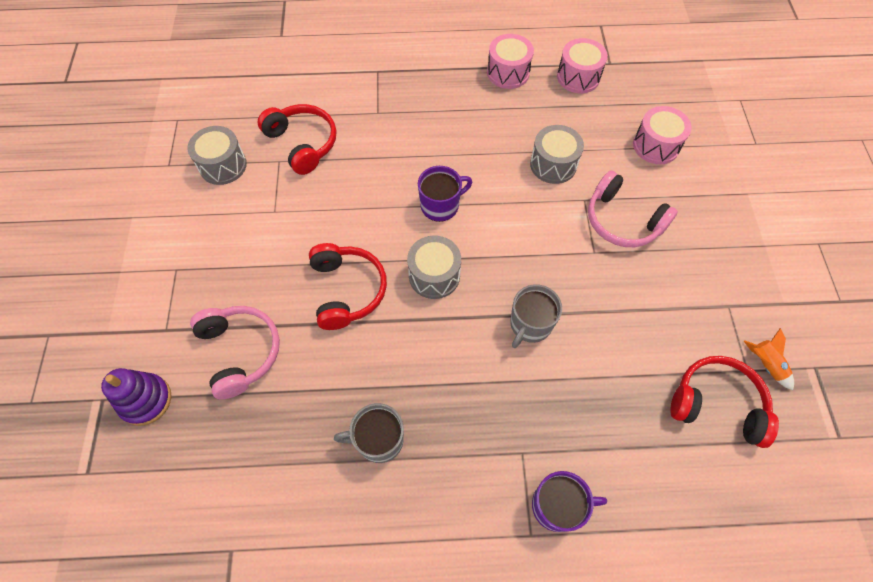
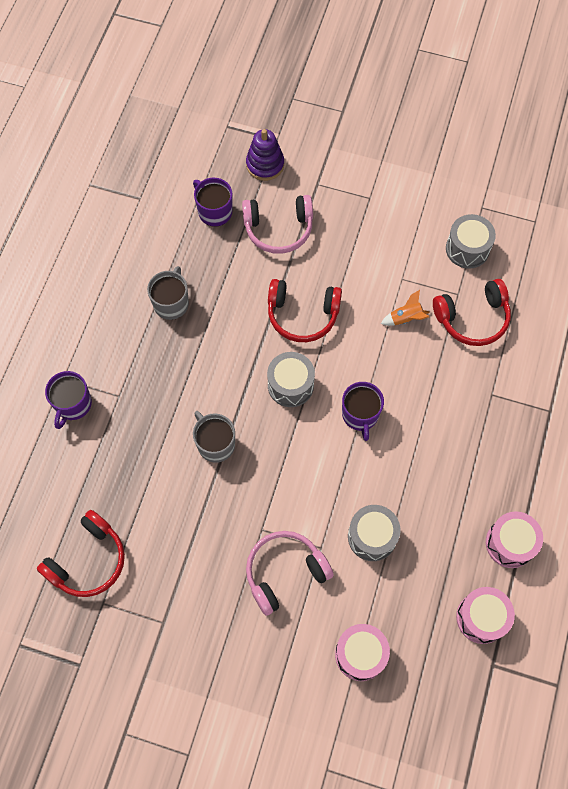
camera: 110 degrees right, 5 degrees up
orange rocket [744,328,794,390] -> orange rocket moved to [381,290,430,326]
none -> purple mug [193,178,233,227]

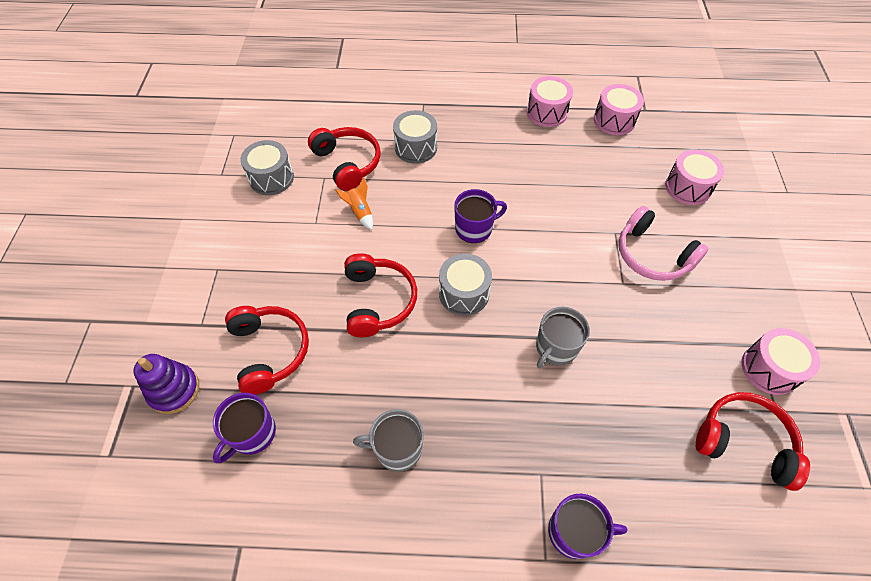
camera: 105 degrees left, 10 degrees down
pink headphones [242,195,313,254] -> red headphones [225,306,309,395]
grey drum [348,505,401,561] -> grey drum moved to [393,110,437,164]
none -> pink drum [742,328,820,395]

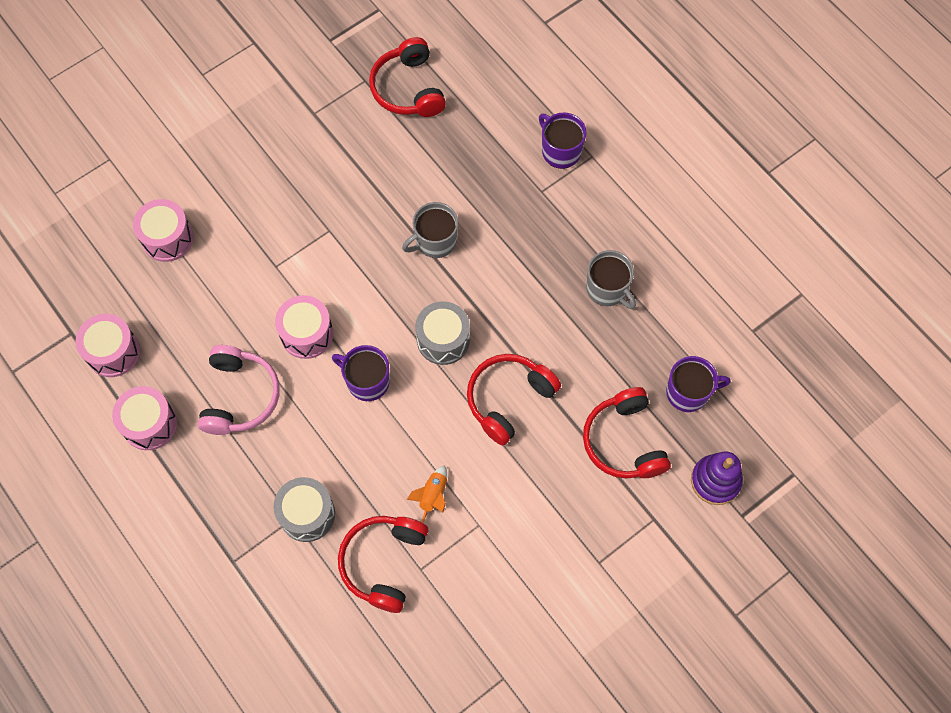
camera: 130 degrees left, 10 degrees up
red headphones [225,306,309,395] -> red headphones turned 45 degrees counterclockwise [583,387,671,479]
grey drum [240,140,294,195] -> none
grey mug [536,307,590,368] -> grey mug turned 150 degrees clockwise [402,202,458,258]
pink headphones [619,206,709,281] -> pink headphones moved to [198,345,280,435]
pink drum [742,328,820,395] -> pink drum moved to [275,295,333,359]

